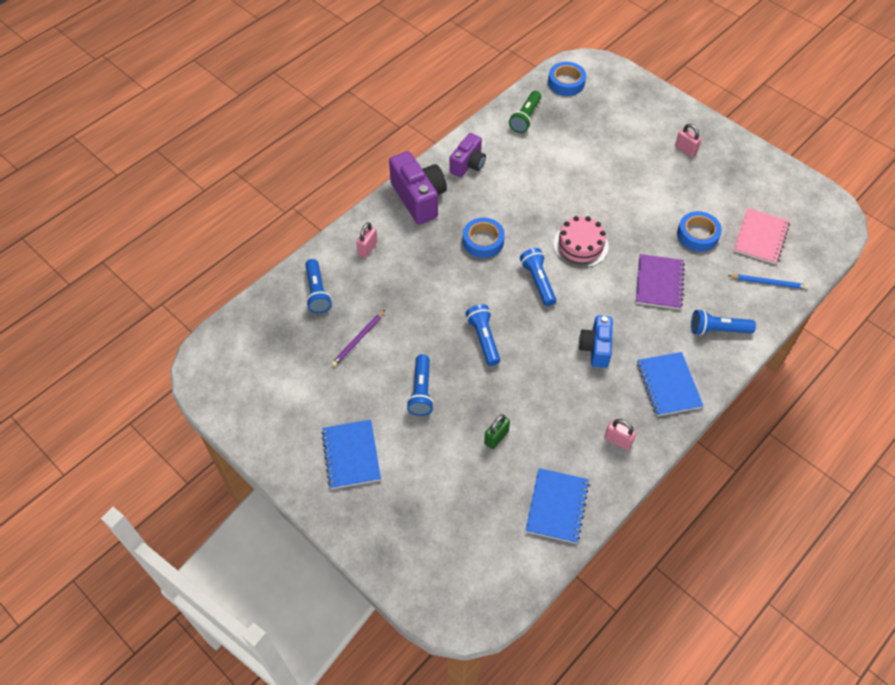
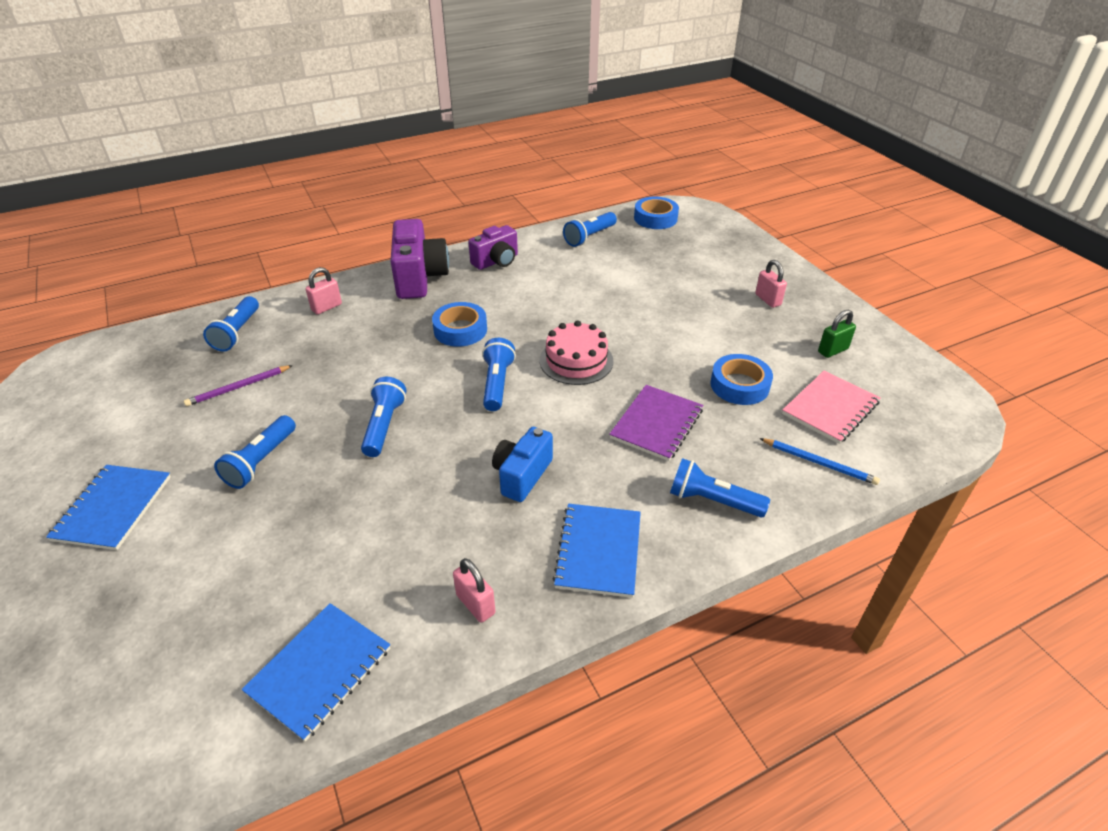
camera: 20 degrees right, 15 degrees down
green padlock [484,414,510,449] -> green padlock moved to [818,309,856,358]
green flashlight [509,91,541,133] -> blue flashlight [563,212,617,247]

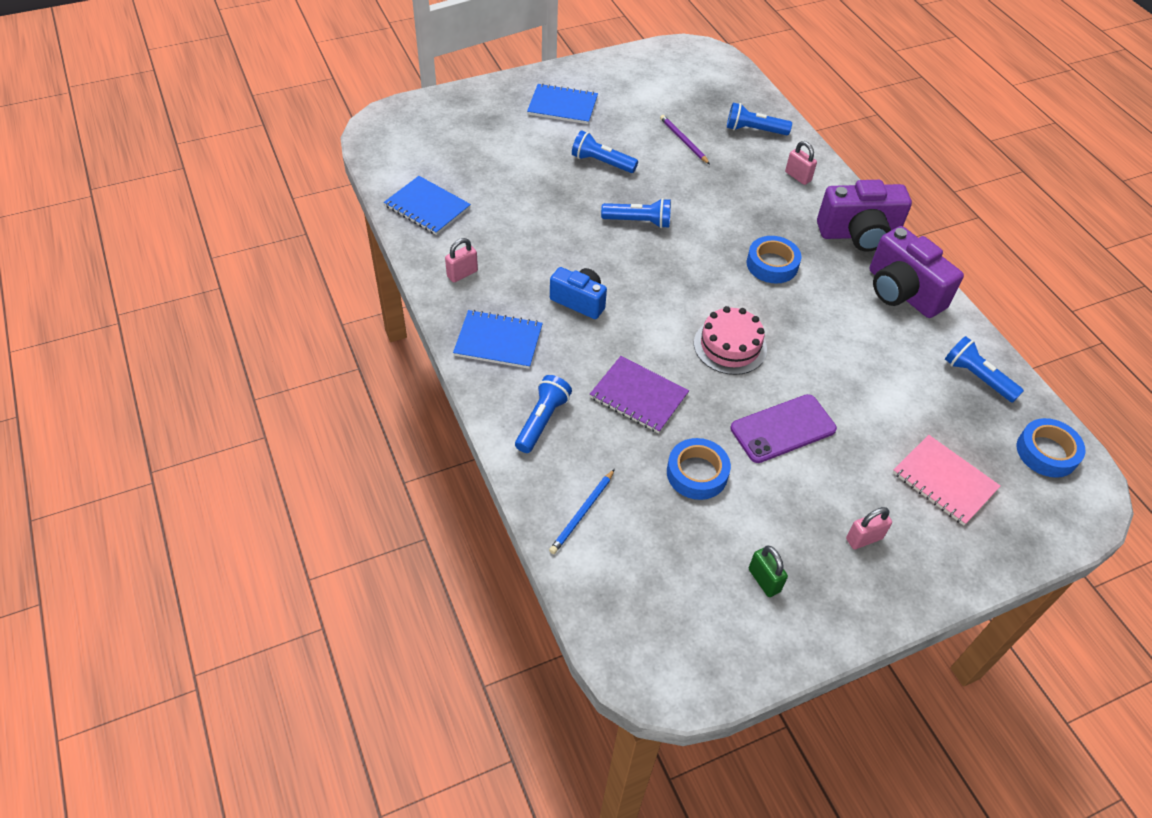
camera: 90 degrees right, 10 degrees up
purple camera [468,225,518,270] -> purple camera [870,226,964,318], size x1.57
blue flashlight [482,338,516,411] -> none
pink notebook [782,371,880,444] -> pink notebook moved to [893,435,1000,526]
none -> purple phone [730,394,837,463]

